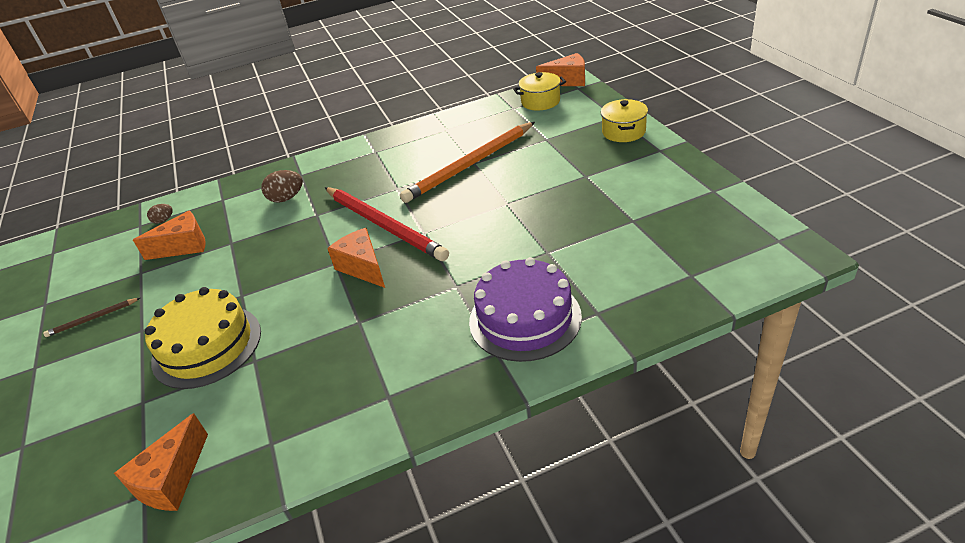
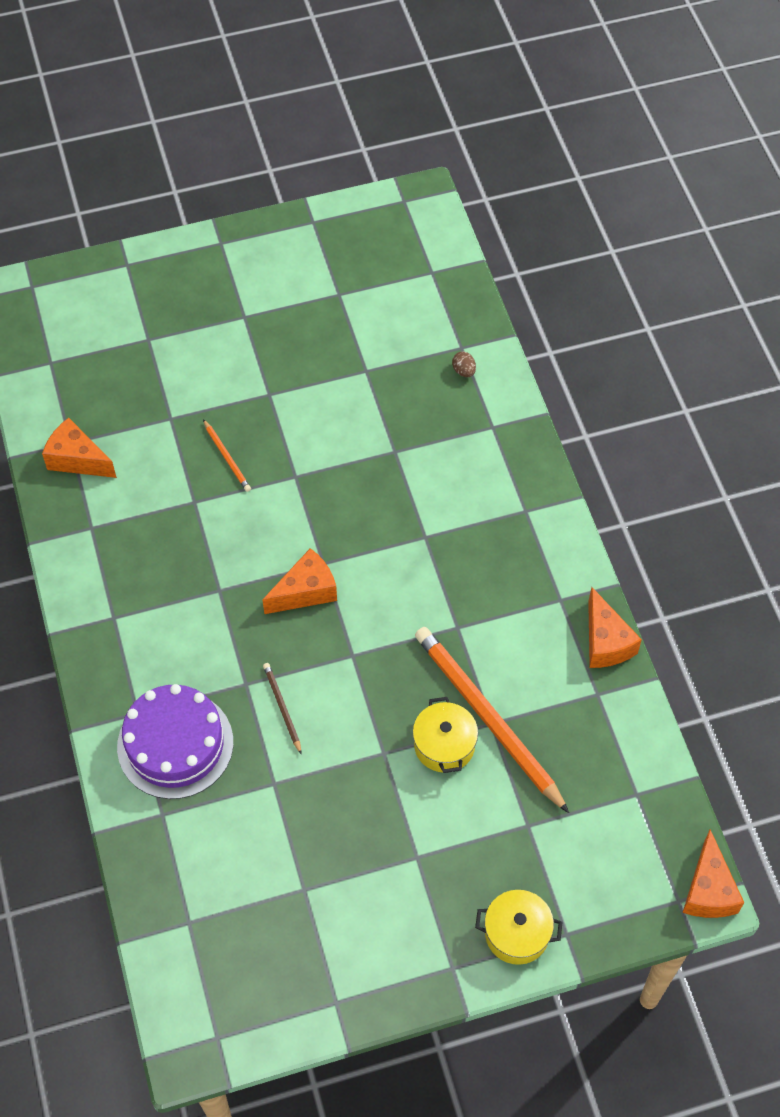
camera: 90 degrees right, 20 degrees up
brown pencil [43,298,140,337] -> brown pencil moved to [263,663,302,755]
orange cheese [133,210,206,260] -> orange cheese moved to [588,587,642,668]
yellow cake [145,287,261,389] -> orange pencil [203,419,251,492]
brown egg [261,170,303,203] -> none
red pencil [324,187,449,261] -> none
yellow pot [513,72,566,110] -> yellow pot moved to [413,697,478,773]

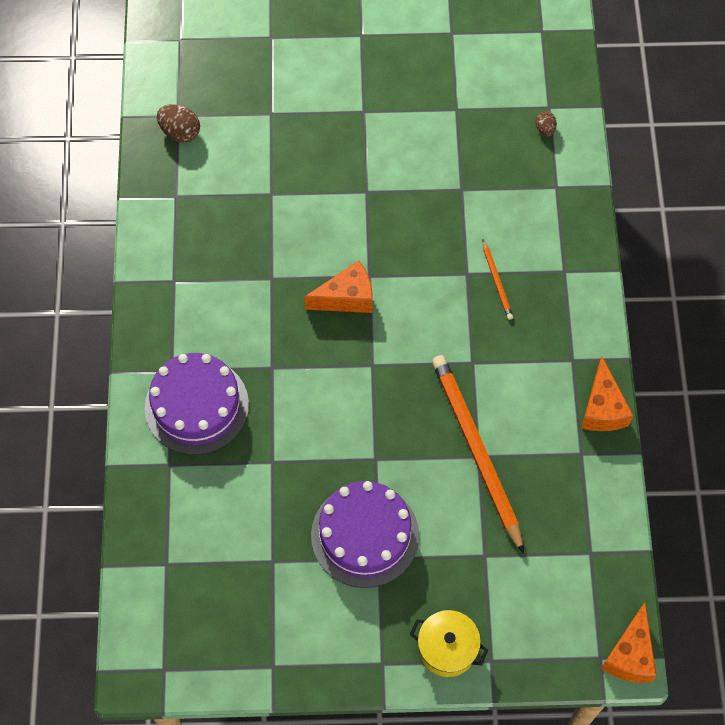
camera: 15 degrees right, 5 degrees up
orange cheese [42,418,117,478] -> brown egg [157,104,200,143]
orange pencil [203,419,251,492] -> orange pencil moved to [483,240,513,320]
brown pencil [263,663,302,755] -> none
yellow pot [413,697,478,773] -> none
none -> purple cake [311,481,419,588]

